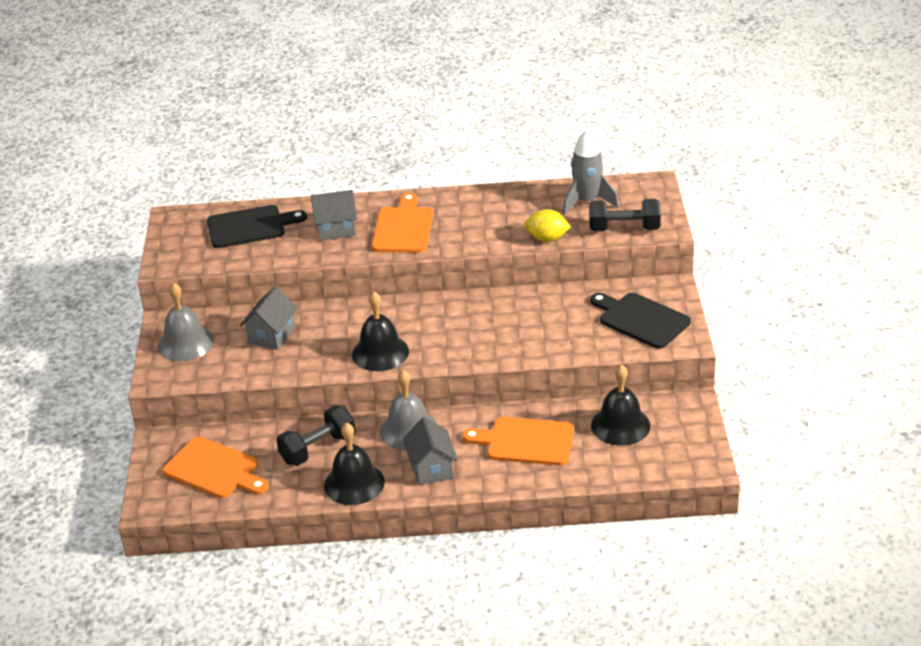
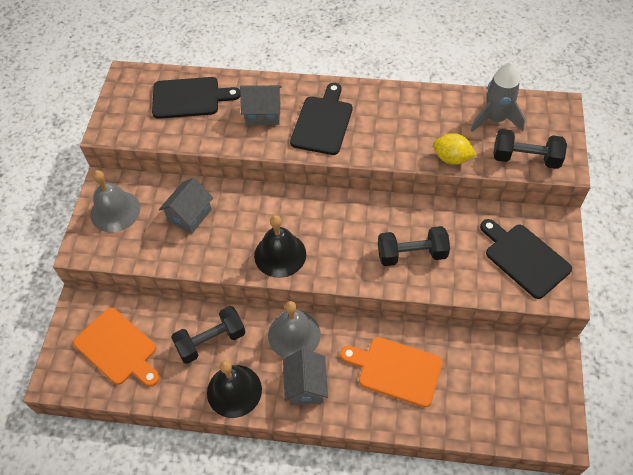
camera: 10 degrees right, 20 degrees up
orange cutting board [372,193,433,253] -> black cutting board [290,83,352,155]
black bell [591,364,650,446] -> none
none -> black dumbbell [378,226,450,266]

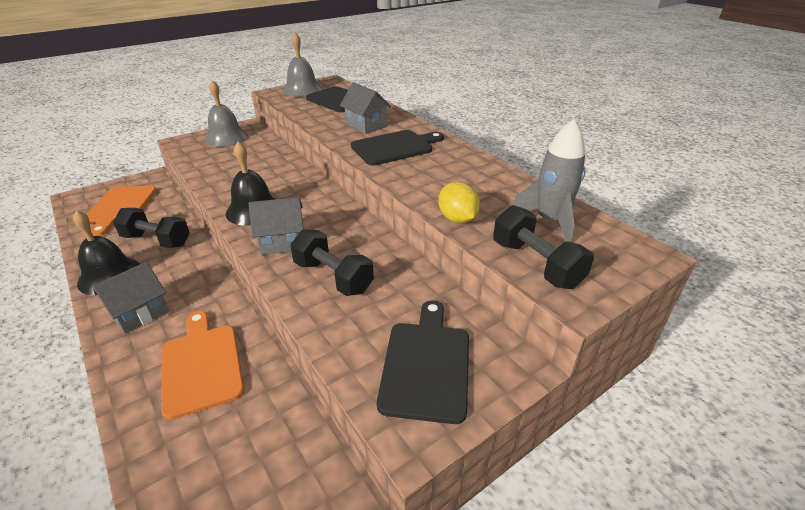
camera: 45 degrees right, 20 degrees down
grey house [159,178,213,234] -> grey house moved to [249,197,303,255]
grey bell [268,301,321,358] -> grey bell moved to [282,33,323,97]

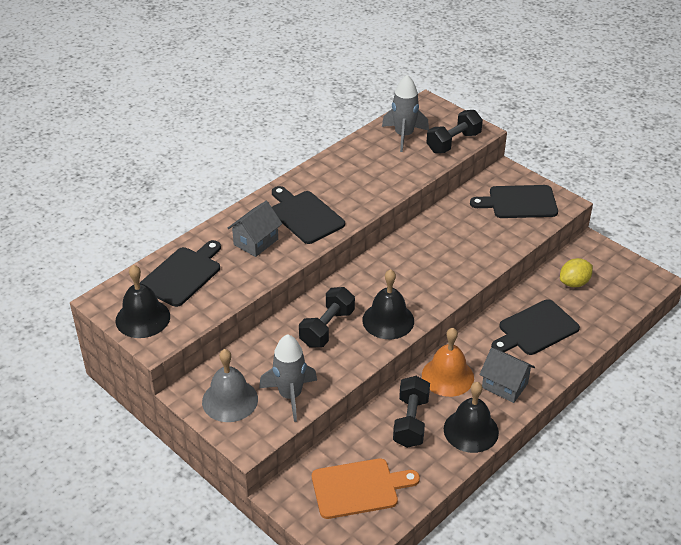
camera: 100 degrees left, 5 degrees up
orange cutting board [161,311,245,420] -> black cutting board [491,299,580,355]
grey house [249,197,303,255] -> none
grey bell [282,33,323,97] -> black bell [116,265,170,338]
black dumbbell [290,229,374,296] -> black dumbbell moved to [299,287,355,348]
yellow lemon [438,182,480,224] -> yellow lemon moved to [560,258,593,287]
none -> grey rocket [259,334,317,422]
none -> orange bell [422,328,474,397]

